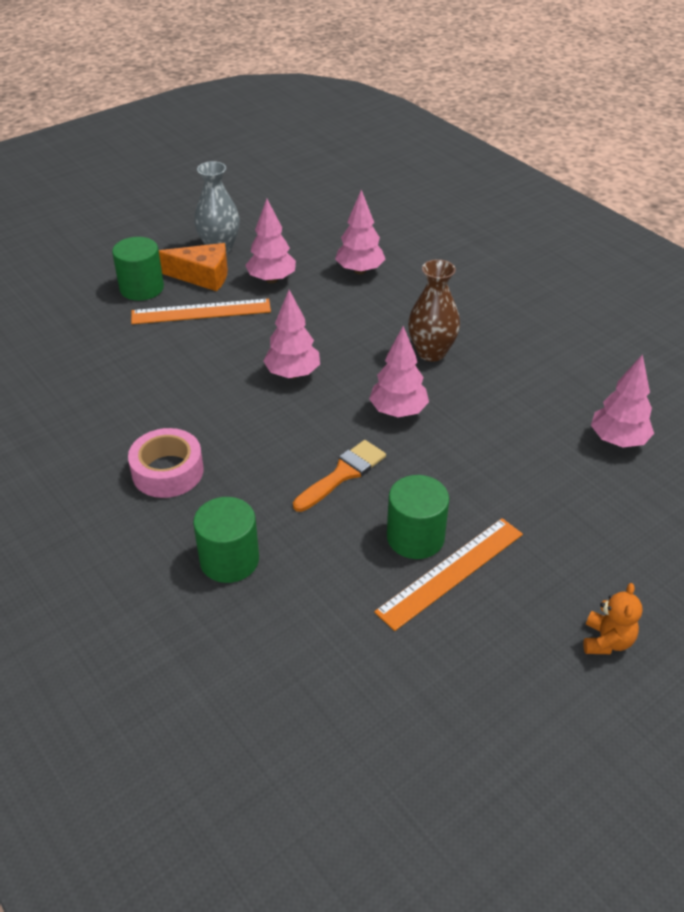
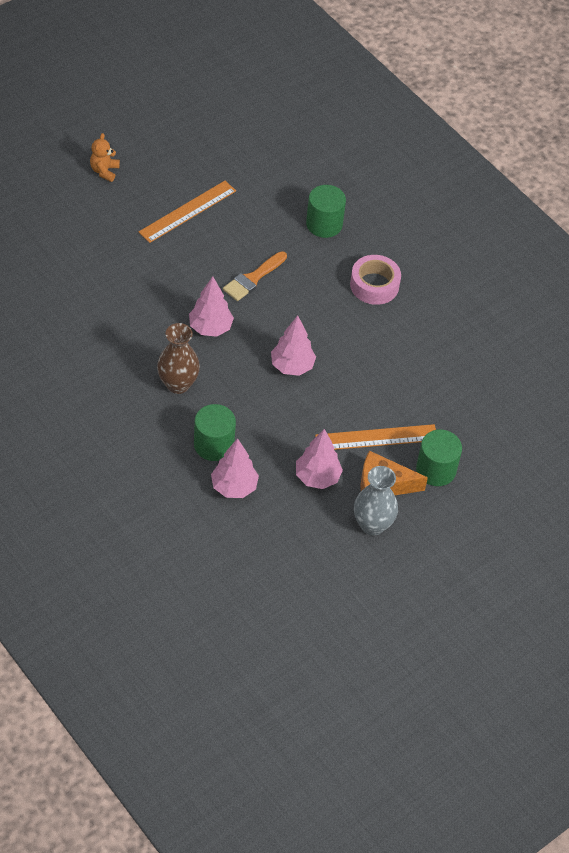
camera: 175 degrees right, 10 degrees up
green cylinder [387,475,449,559] -> green cylinder moved to [194,404,236,461]
pink tree [591,354,654,447] -> none

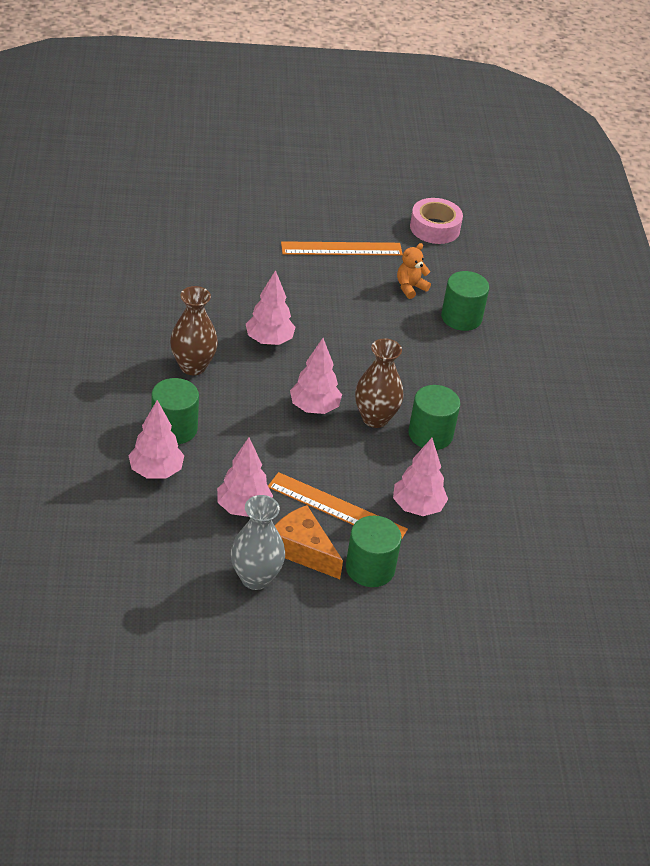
camera: 35 degrees right, 10 degrees down
orange teddy bear [90,133,120,182] -> orange teddy bear moved to [397,243,431,299]
orange brush [223,251,287,301] -> none
pink tape [350,255,401,305] -> pink tape moved to [410,198,463,244]
none -> brown vase [355,338,404,428]
none -> pink tree [393,438,448,516]
none -> green cylinder [408,385,460,450]

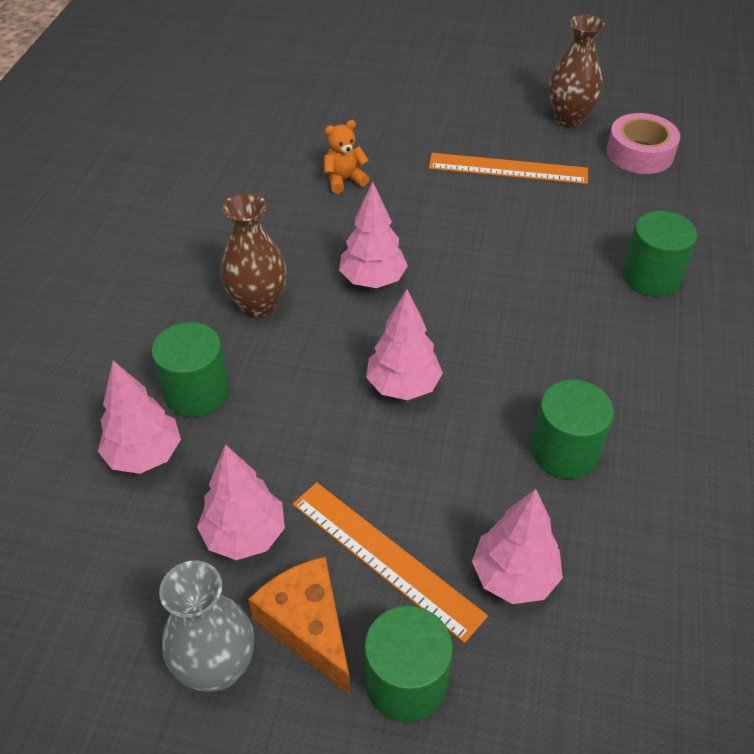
camera: 20 degrees right, 5 degrees up
brown vase [355,338,404,428] -> brown vase moved to [548,15,605,127]
orange teddy bear [397,243,431,299] -> orange teddy bear moved to [324,120,370,194]

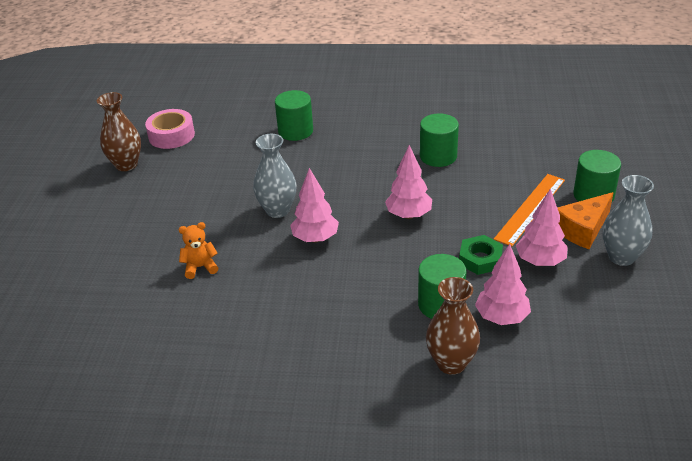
camera: 95 degrees left, 10 degrees down
brown vase [220,193,287,318] -> brown vase moved to [426,277,480,375]
orange teddy bear [324,120,370,194] -> orange teddy bear turned 105 degrees clockwise [179,222,218,279]
orange ruler [429,153,588,184] -> none
pink tree [472,489,563,604] -> none
none -> grey vase [253,134,297,218]
none -> green nut [459,235,503,275]

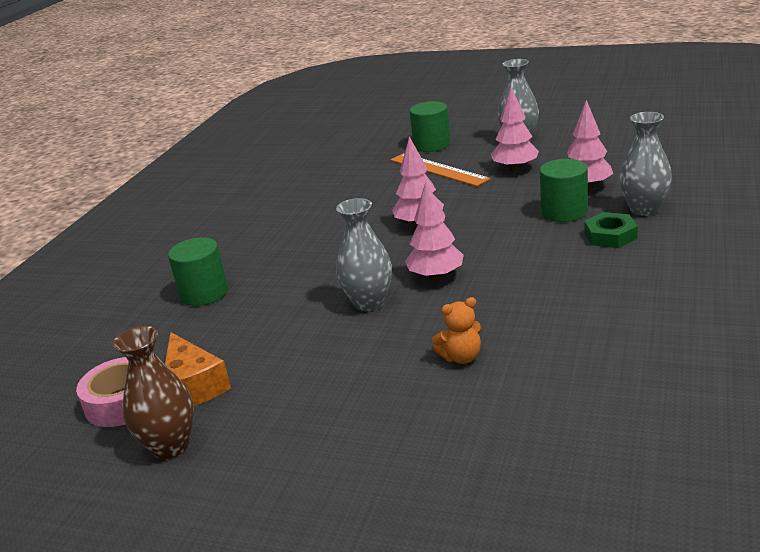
camera: 75 degrees left, 10 degrees down
orange teddy bear [179,222,218,279] -> orange teddy bear turned 105 degrees counterclockwise [432,297,482,364]
green cylinder [420,114,459,167] -> none
brown vase [426,277,480,375] -> grey vase [619,112,672,216]
green nut [459,235,503,275] -> green nut moved to [585,212,638,248]
orange cheese [557,192,614,249] -> orange cheese moved to [165,332,231,406]

